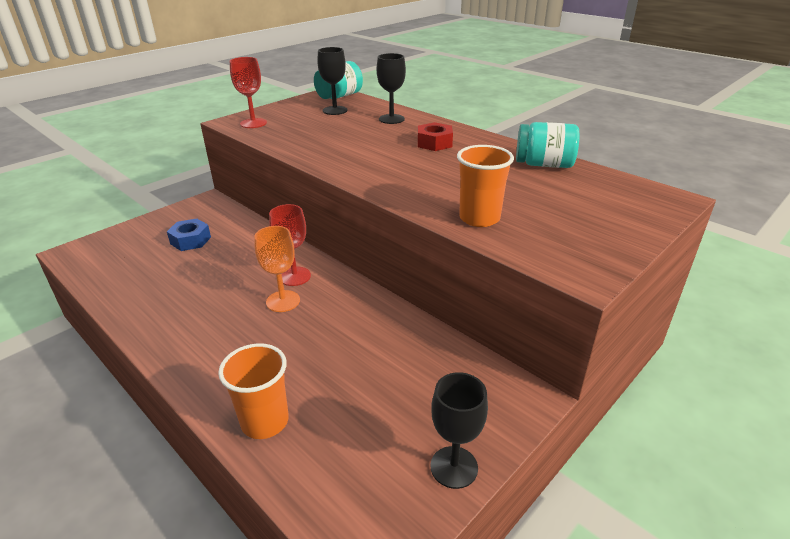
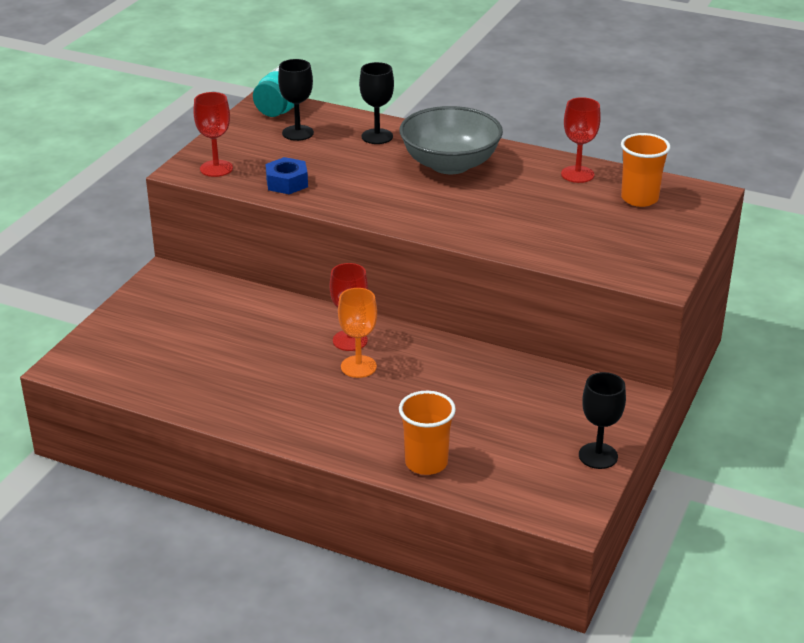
camera: 20 degrees left, 0 degrees up
blue nut [167,219,211,251] -> blue nut moved to [265,157,308,194]
red nut [418,122,453,151] -> grey bowl [400,106,503,174]
orange cup [457,145,514,227] -> orange cup moved to [621,133,671,207]
turquoise jar [516,122,580,168] -> red goblet [561,97,601,183]

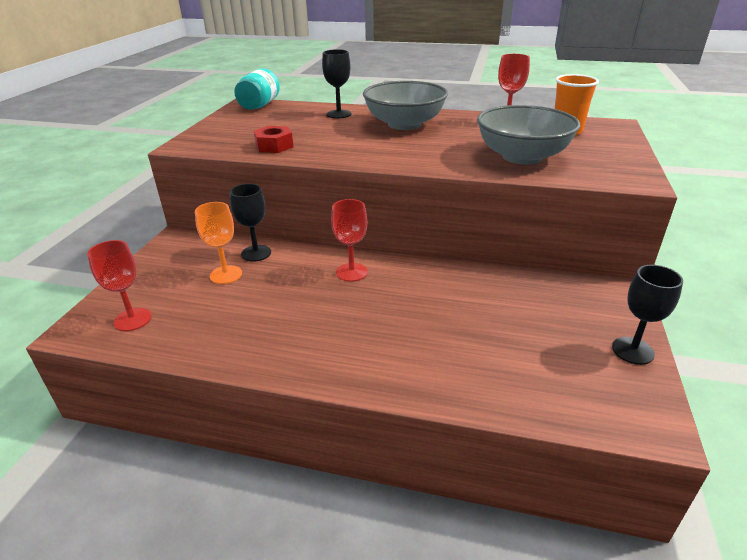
camera: 10 degrees left, 0 degrees up
red goblet [193,92,233,177] -> red goblet moved to [87,240,152,331]
blue nut [265,157,308,194] -> red nut [254,126,293,153]
black goblet [278,59,314,141] -> black goblet moved to [230,184,271,262]
orange goblet [338,288,377,378] -> orange goblet moved to [195,202,242,284]
orange cup [399,391,456,475] -> none
none -> grey bowl [477,105,580,165]

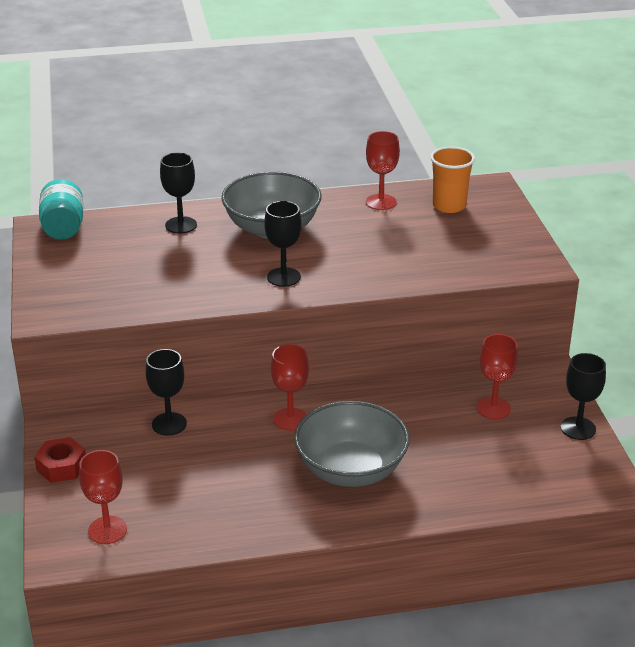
camera: 25 degrees left, 0 degrees up
orange goblet [195,202,242,284] -> none
red nut [254,126,293,153] -> red nut moved to [34,437,86,483]
grey bowl [477,105,580,165] -> grey bowl moved to [294,401,409,487]
none -> black goblet [264,201,302,287]
none -> red goblet [476,334,518,419]

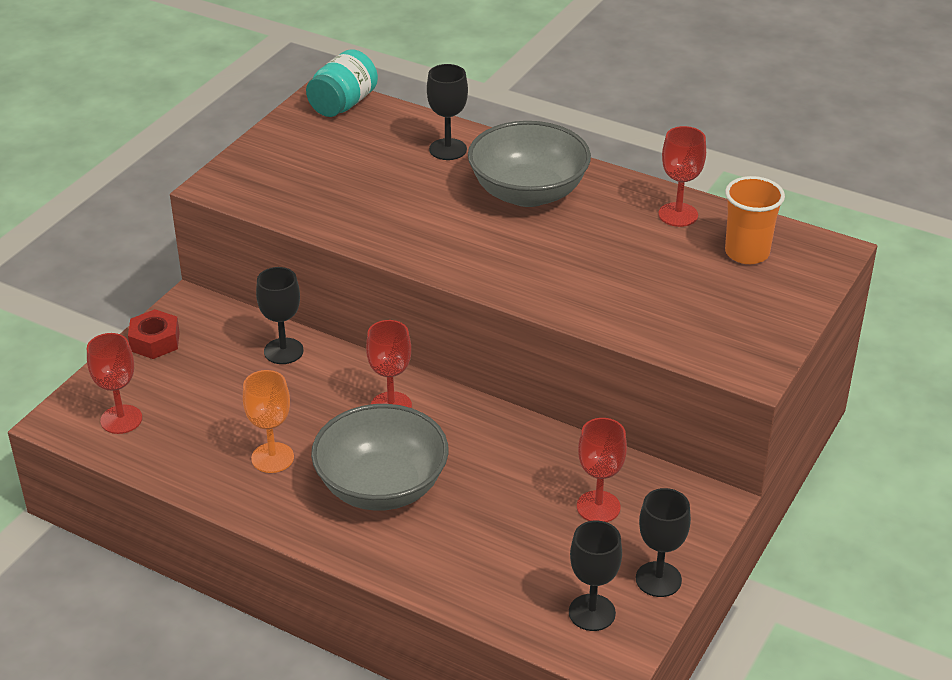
camera: 40 degrees right, 5 degrees up
black goblet [264,201,302,287] -> black goblet moved to [569,520,622,631]
none -> orange goblet [243,370,294,473]

